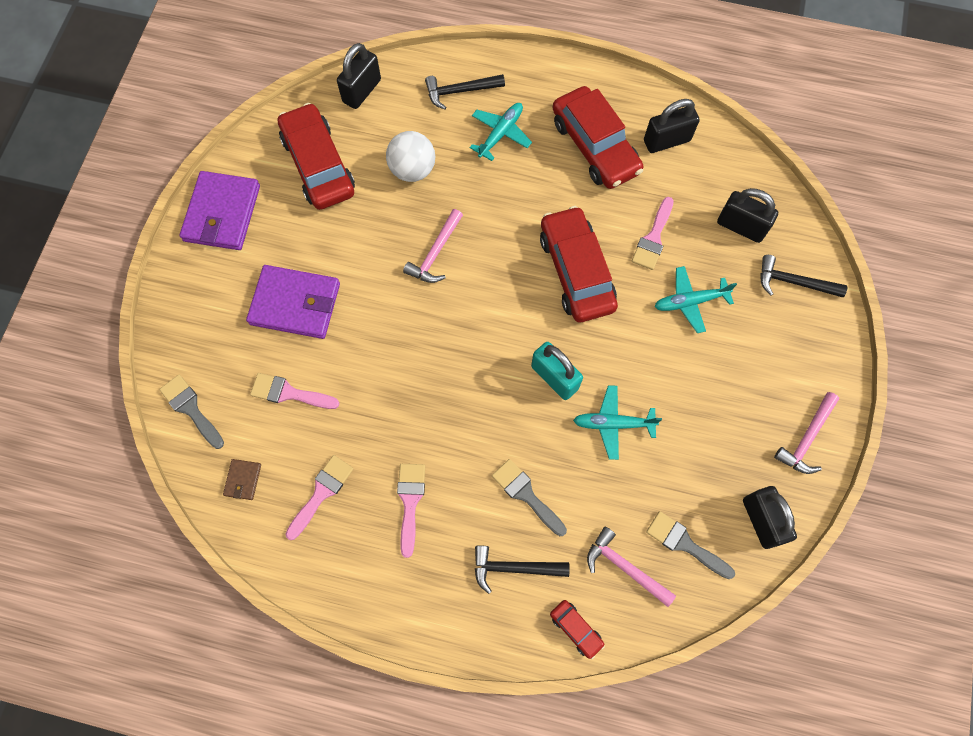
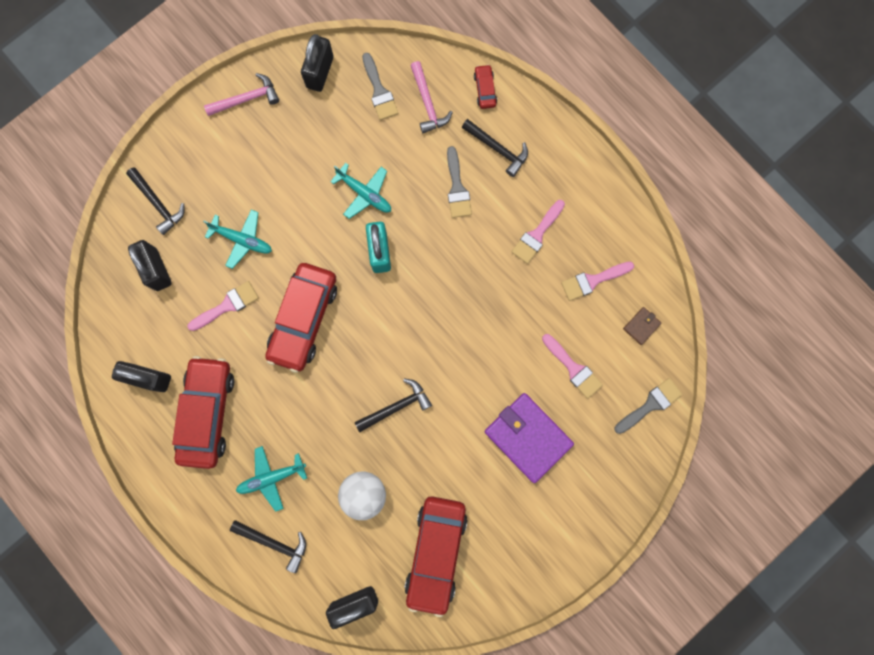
camera: 145 degrees left, 10 degrees up
grey brush [159,375,224,449] -> grey brush turned 120 degrees counterclockwise [615,378,682,434]
purple wallet [179,171,260,250] -> none
pink hammer [403,209,463,283] -> black hammer [355,379,432,432]

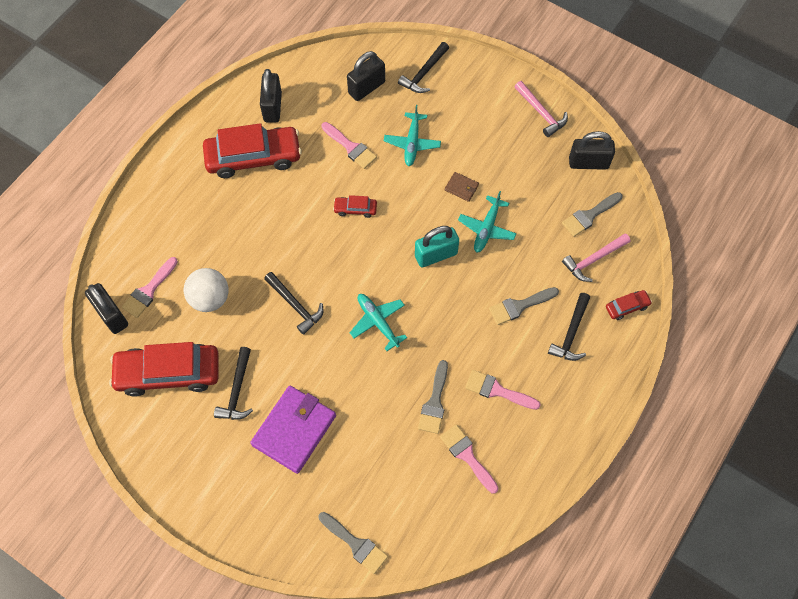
camera: 75 degrees right, 15 degrees down
black hammer [230,520,306,573] -> black hammer moved to [214,347,253,420]
turquoise plane [236,446,307,512] -> turquoise plane moved to [350,294,407,351]
red car [265,263,337,373] -> red car [333,195,377,218], size x0.44
pink brush [542,334,603,399] -> pink brush moved to [122,257,178,318]
brown wallet [623,307,662,345] -> brown wallet moved to [445,172,479,202]
none -> grey brush [418,360,448,434]

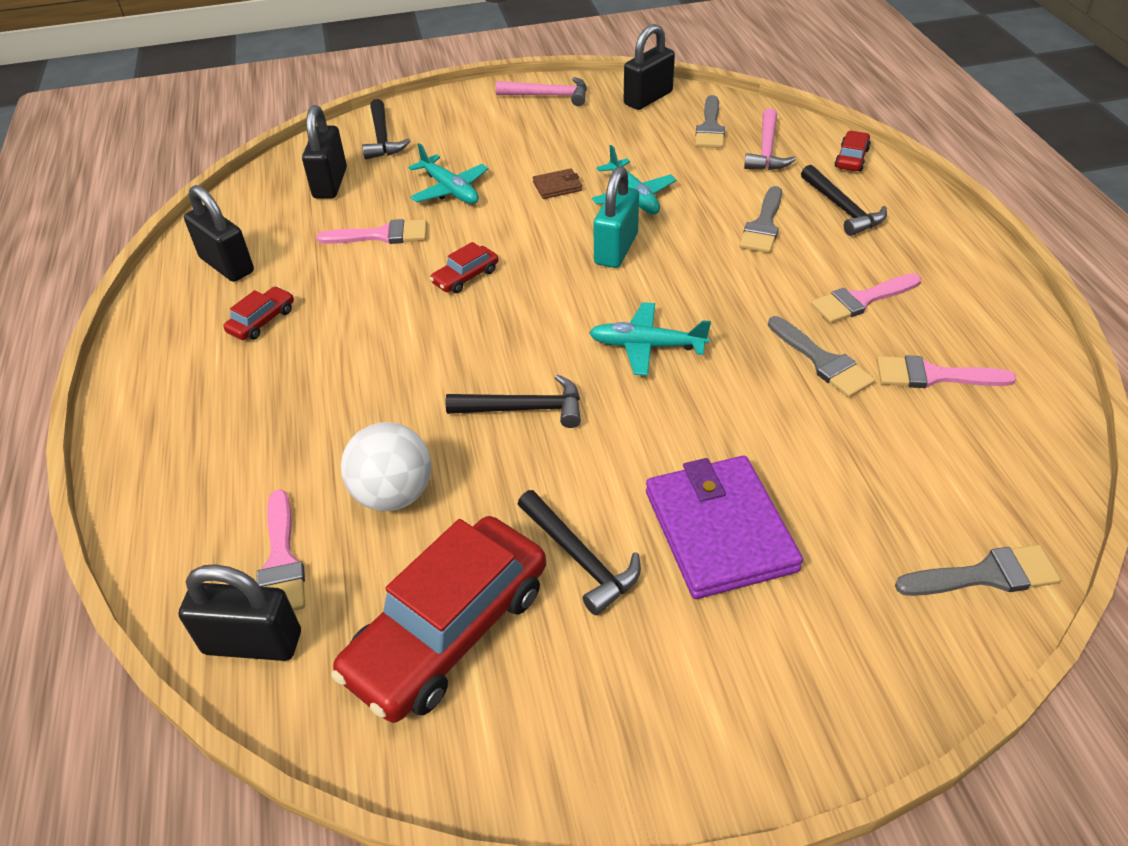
camera: 45 degrees left, 20 degrees down
red car [203,123,302,178] -> red car [223,286,294,340], size x0.44

